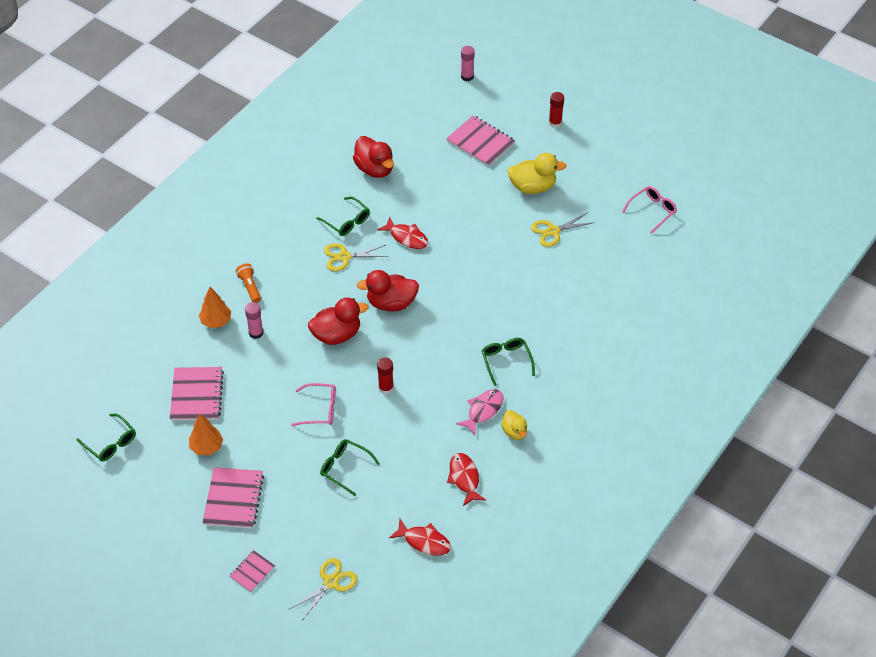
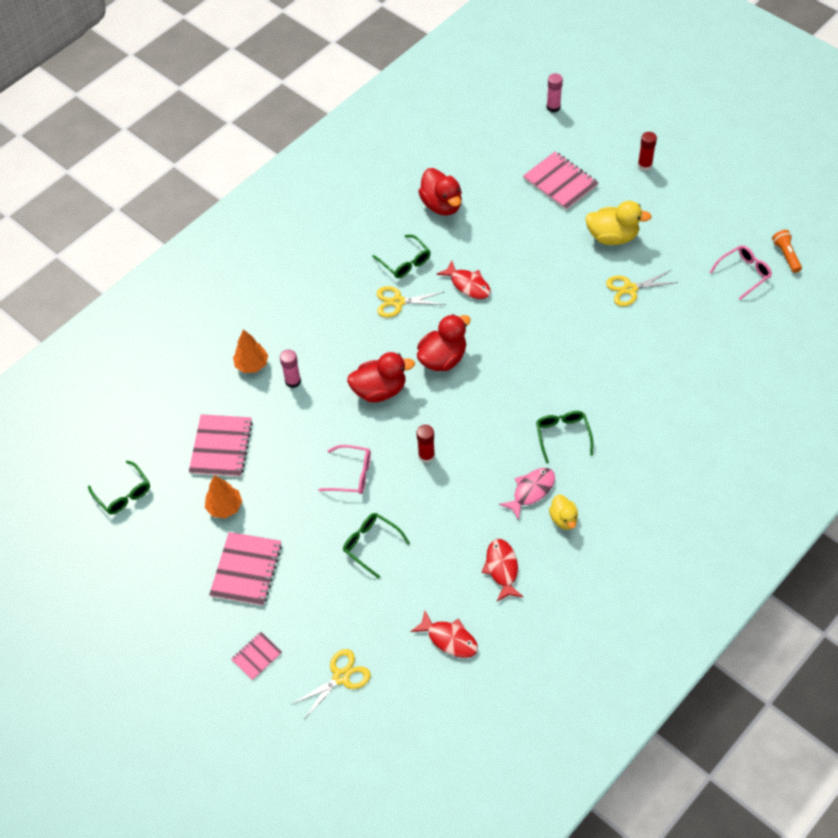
camera: 10 degrees right, 5 degrees up
orange flashlight [236,263,261,303] -> orange flashlight moved to [772,230,802,273]
red duck [357,270,419,311] -> red duck turned 135 degrees clockwise [417,314,471,371]

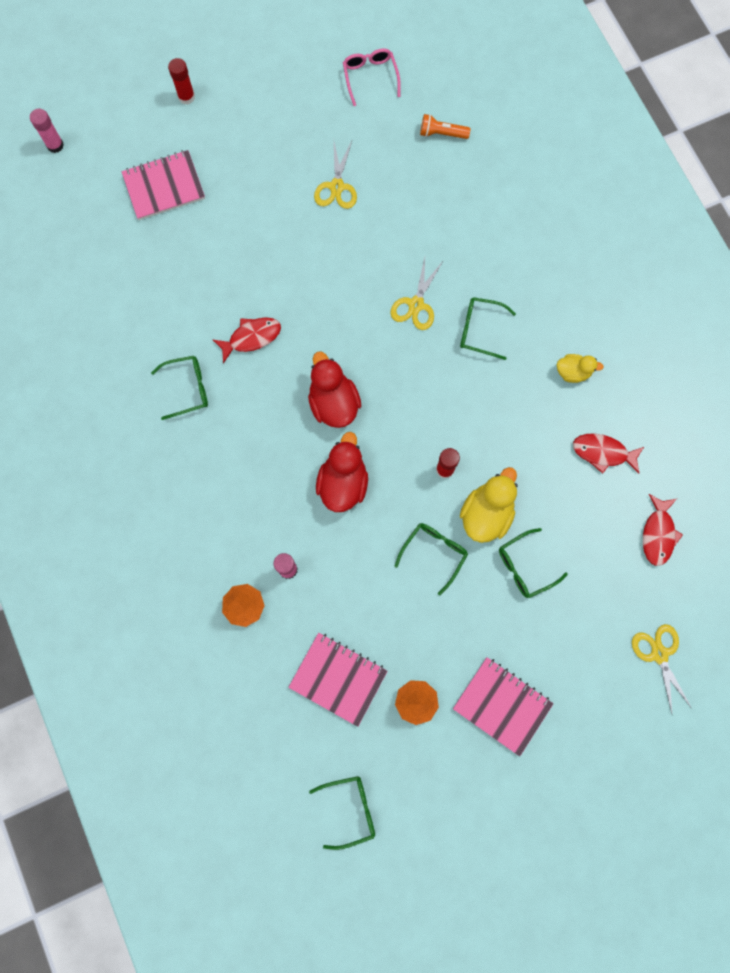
camera: 70 degrees left, 20 degrees up
pink notebook [231,632,282,681] -> none
pink glasses [318,445,371,494] -> green glasses [395,523,468,595]
yellow scissors [377,286,445,318] -> yellow scissors moved to [391,258,443,330]
red fish [411,611,478,658] -> red fish turned 135 degrees clockwise [643,494,683,566]
red duck [418,168,462,215] -> none
pink fish [499,468,555,520] -> none
yellow duck [585,201,652,245] -> yellow duck moved to [460,467,517,543]
orange flashlight [772,230,802,273] -> orange flashlight moved to [420,114,471,139]

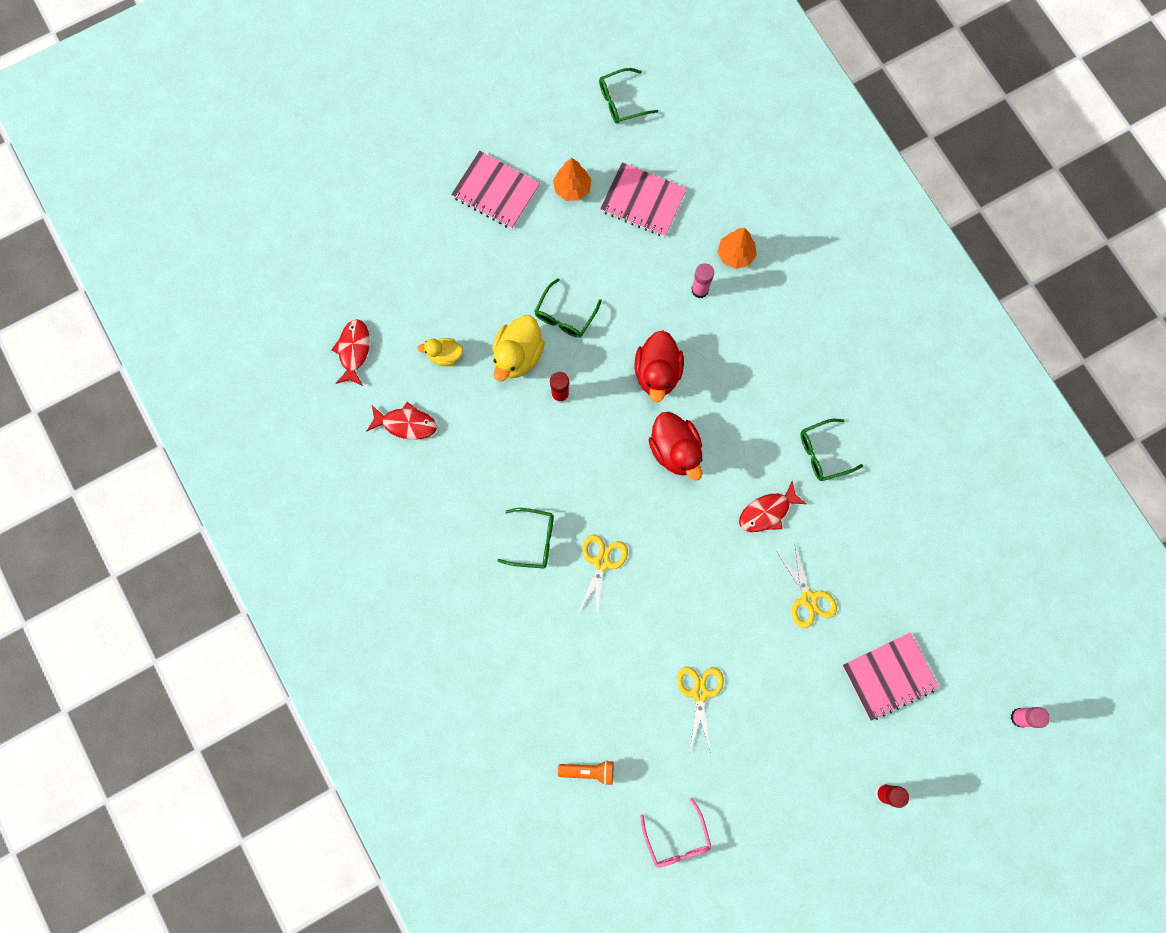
camera: 175 degrees right, 0 degrees up
green glasses [499,528,568,598] -> none
yellow duck [557,354,604,383] -> yellow duck moved to [418,338,463,366]
yellow scissors [632,624,692,714] -> yellow scissors moved to [776,545,837,628]

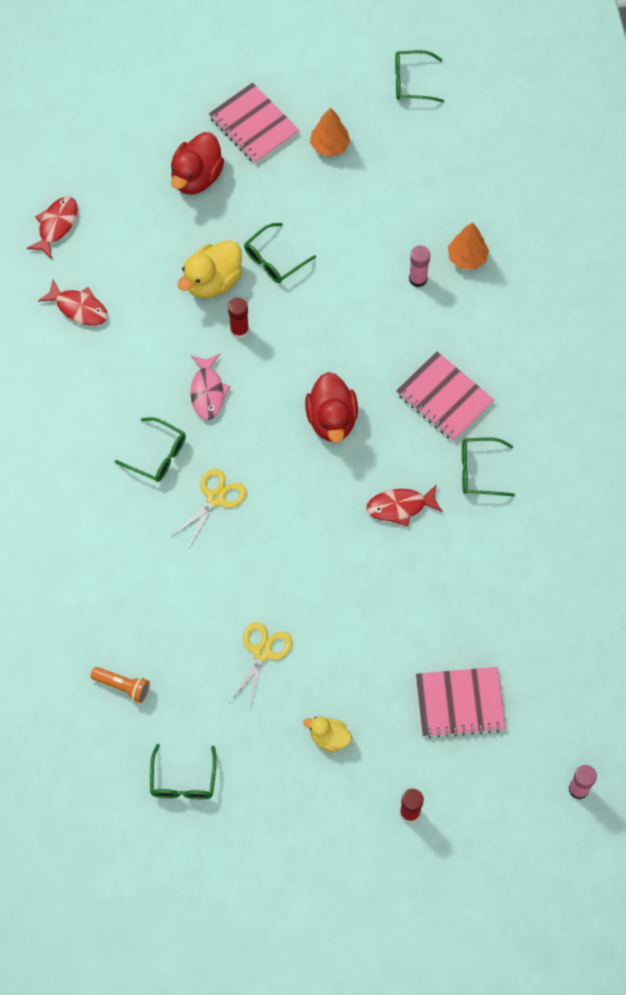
camera: 20 degrees right, 10 degrees down
yellow duck [418,338,463,366] -> yellow duck moved to [303,716,352,753]
pink notebook [600,162,687,237] -> pink notebook moved to [396,351,494,441]
red duck [635,330,684,403] -> red duck moved to [171,132,224,195]
pink glasses [640,798,712,868] -> green glasses [150,744,217,799]
yellow scissors [776,545,837,628] -> none
none -> pink fish [191,354,231,420]

